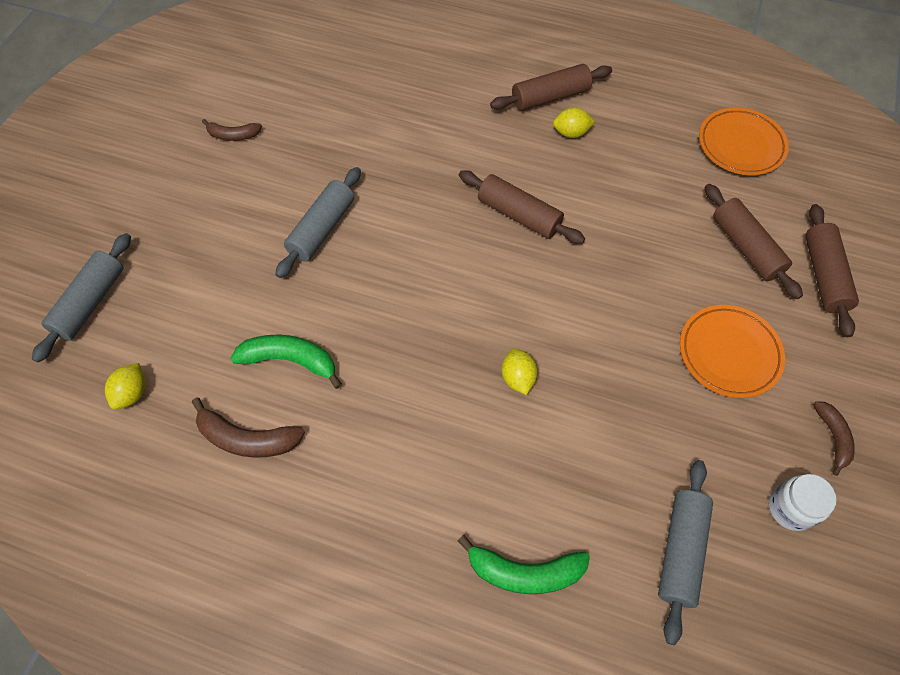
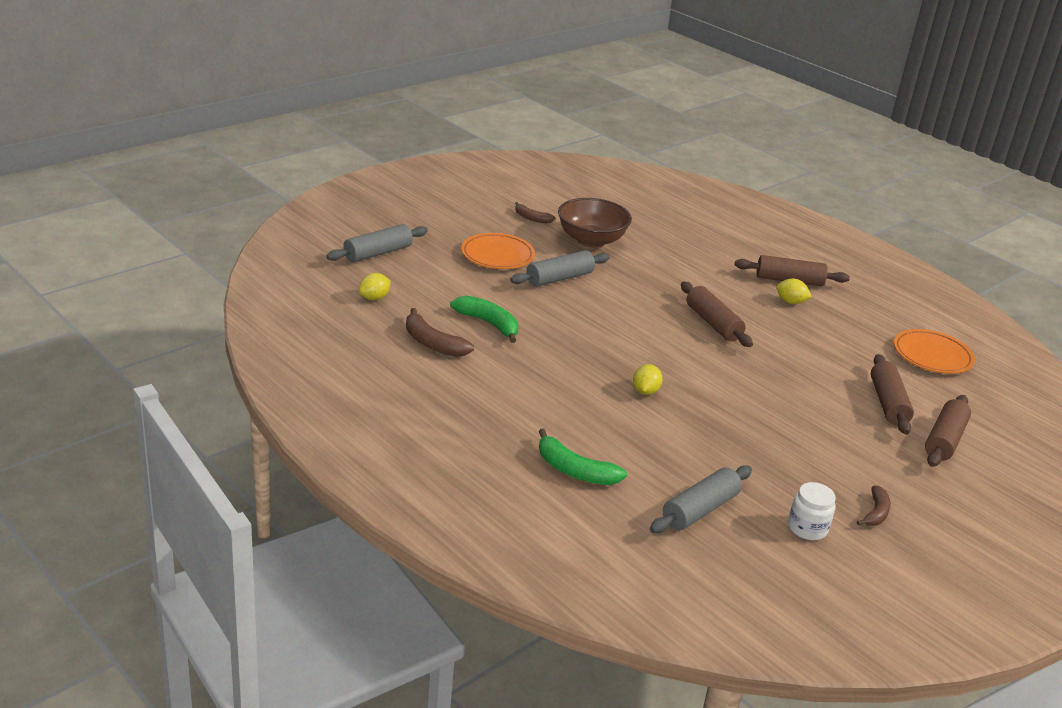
camera: 25 degrees right, 30 degrees down
orange plate [680,305,785,398] -> orange plate moved to [461,233,535,269]
none -> brown bowl [558,198,632,248]

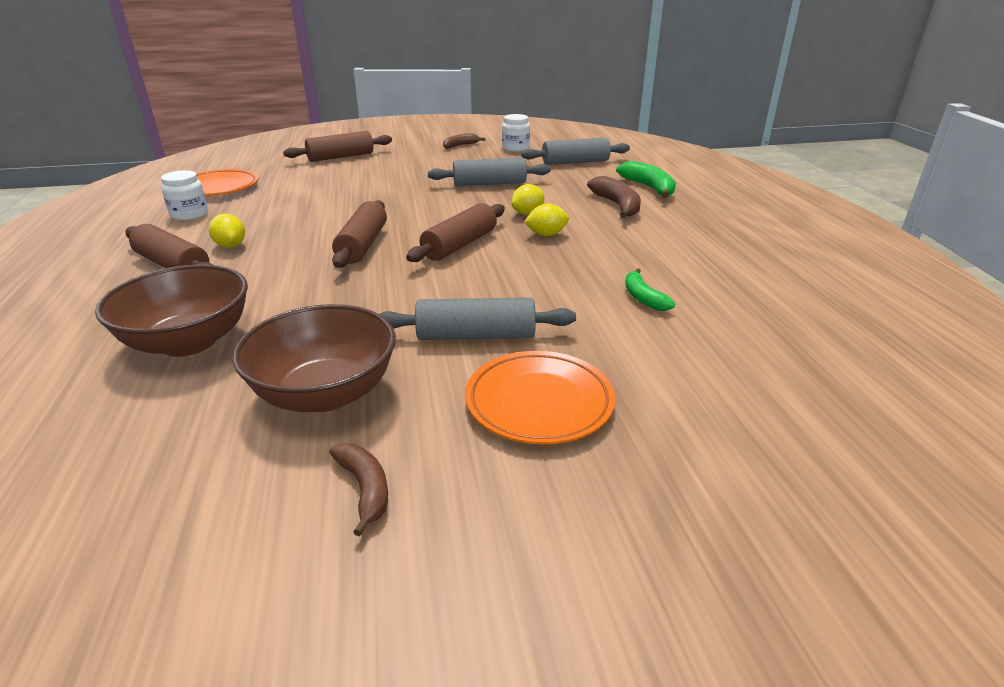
camera: 145 degrees left, 0 degrees up
grey rolling pin [326,224,428,262] -> grey rolling pin moved to [428,158,551,186]
yellow lemon [359,273,391,300] -> yellow lemon moved to [524,204,569,236]
brown banana [406,308,474,357] -> brown banana moved to [587,176,641,218]
green banana [450,296,518,343] -> green banana [625,268,675,311], size x0.63
brown rolling pin [871,354,914,434] -> brown rolling pin moved to [406,203,505,262]
none -> brown bowl [95,265,248,357]
none -> white jar [161,170,208,220]

